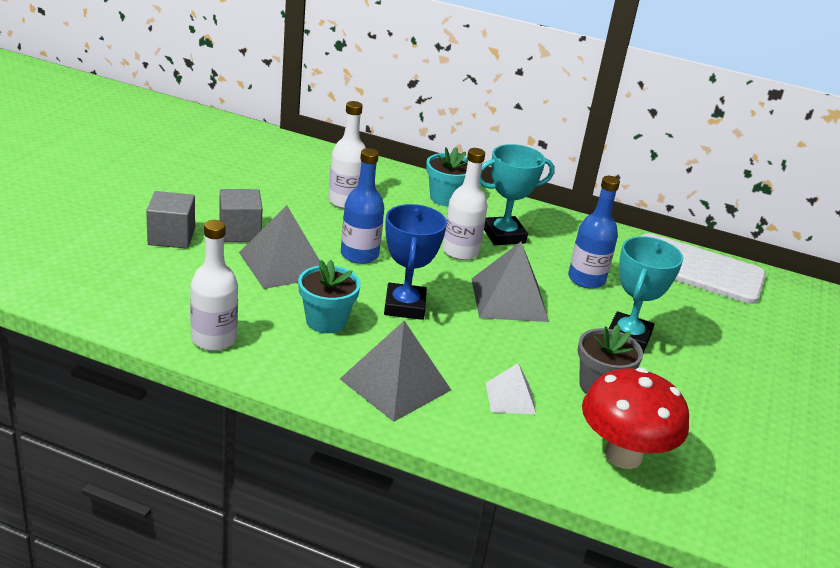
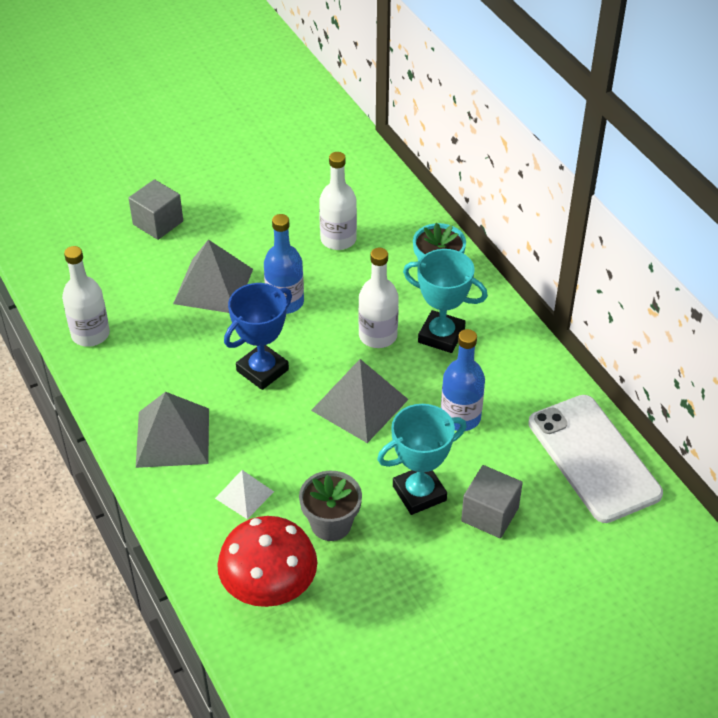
camera: 45 degrees right, 15 degrees up
grey cube [219,189,263,242] -> grey cube moved to [461,465,523,538]
turquoise flower pot [298,260,361,333] -> none

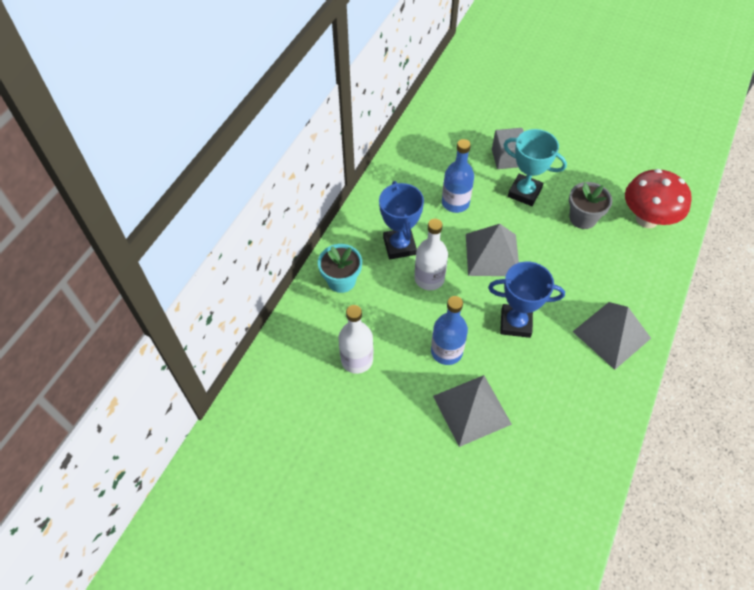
camera: 125 degrees left, 10 degrees up
white bottle [62,246,110,347] -> none
grey cube [129,179,183,240] -> none
white pyramid [215,470,274,519] -> none
turquoise trophy [403,249,488,353] -> blue trophy [379,181,424,259]
white phone [528,395,663,523] -> none

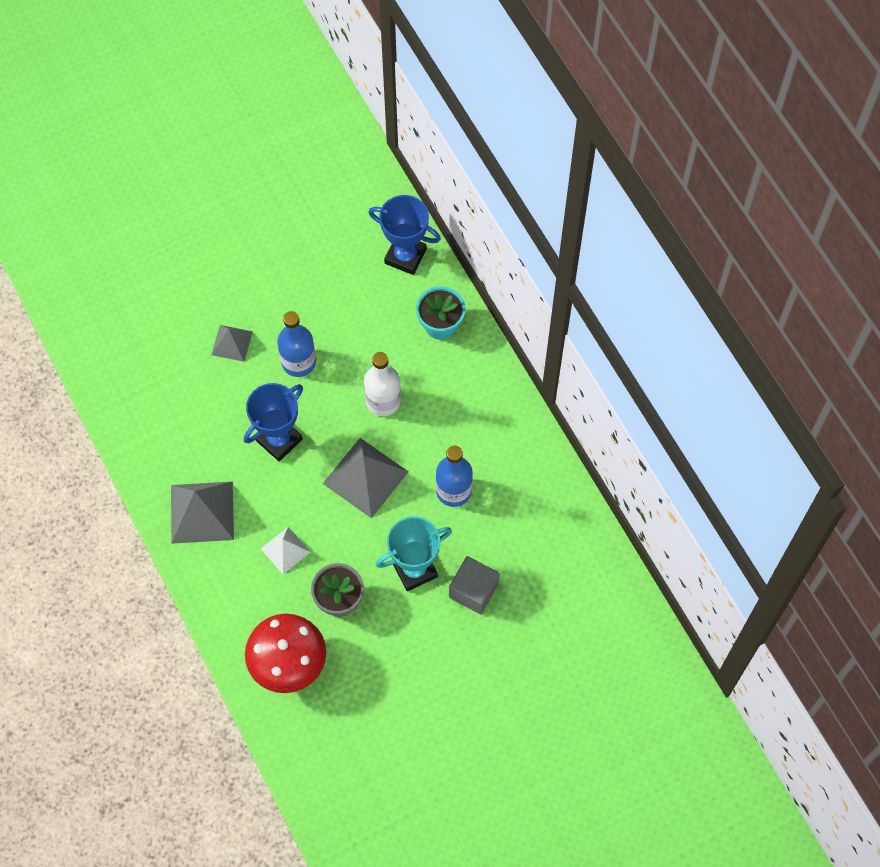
camera: 125 degrees right, 10 degrees up
white bottle [338,305,373,374] -> none
blue trophy [379,181,424,259] -> blue trophy moved to [368,195,441,275]
grey pyramid [433,375,512,447] -> grey pyramid [211,325,253,362], size x0.57
none -> white pyramid [261,527,310,574]

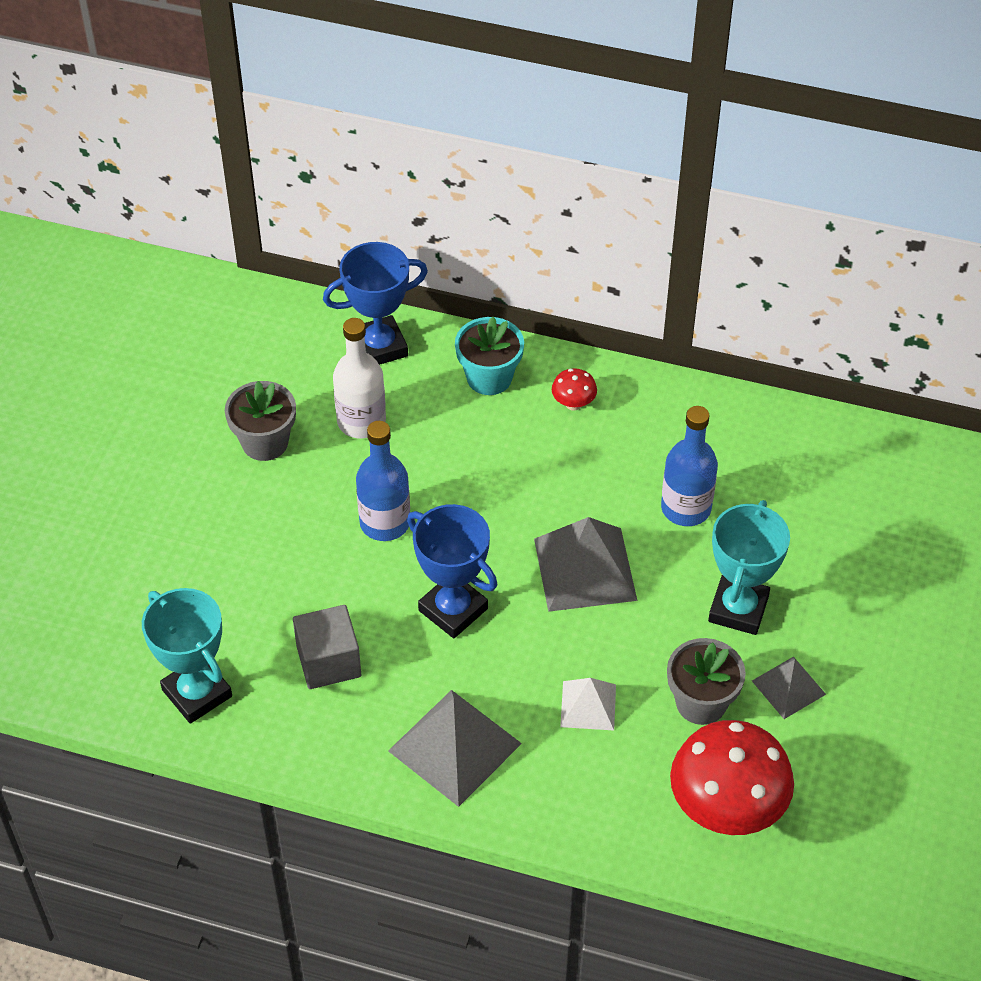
camera: 45 degrees left, 15 degrees down
grey pyramid [211,325,253,362] -> grey pyramid moved to [752,657,826,719]
blue trophy [244,383,303,462] -> blue trophy turned 45 degrees counterclockwise [407,504,497,638]
white bottle [364,352,401,416] -> white bottle moved to [333,318,386,438]
grey cube [449,556,500,614] -> grey cube moved to [293,605,361,689]
none -> turquoise trophy [142,588,232,724]
none -> grey flower pot [225,381,296,461]
none -> red mushroom [552,368,597,411]

